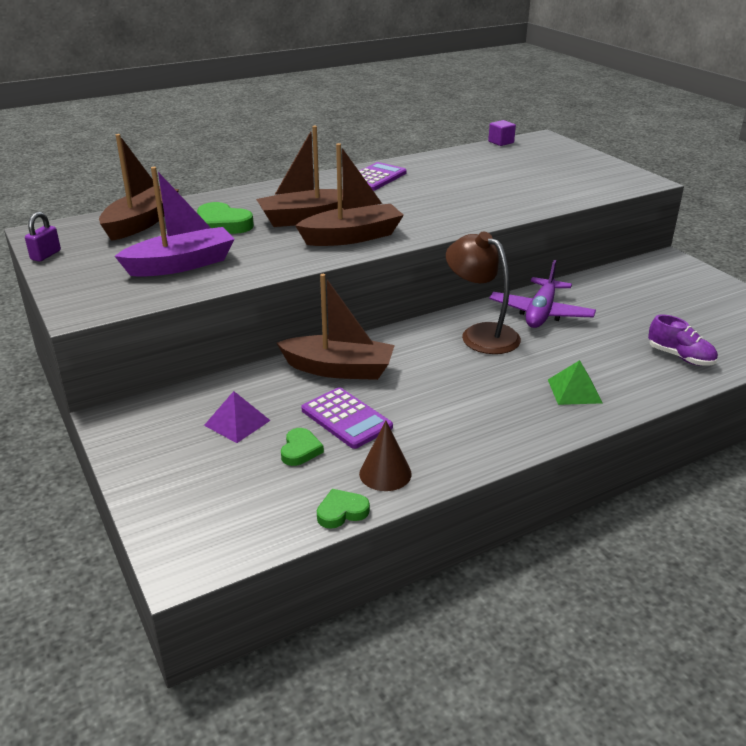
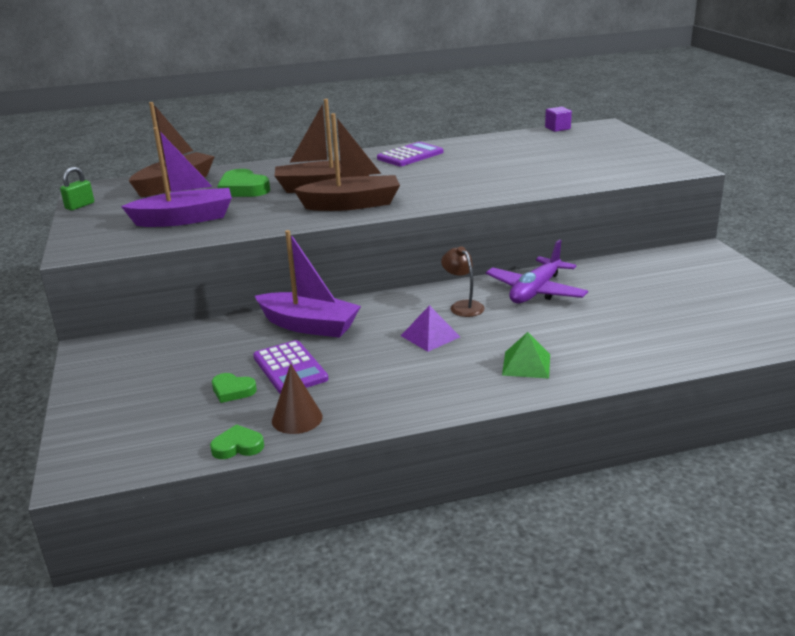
camera: 15 degrees right, 5 degrees down
purple padlock [25,212,61,261] -> green padlock [60,167,94,210]
purple pyramid [204,391,271,443] -> purple pyramid moved to [401,305,460,352]
brown boat [277,274,395,380] -> purple boat [255,230,361,338]
green heart [281,428,324,466] -> green heart turned 90 degrees clockwise [212,373,257,403]
brown lamp [446,232,521,354] -> brown lamp [441,246,485,317], size x0.58
purple shoe [648,314,718,366] -> none

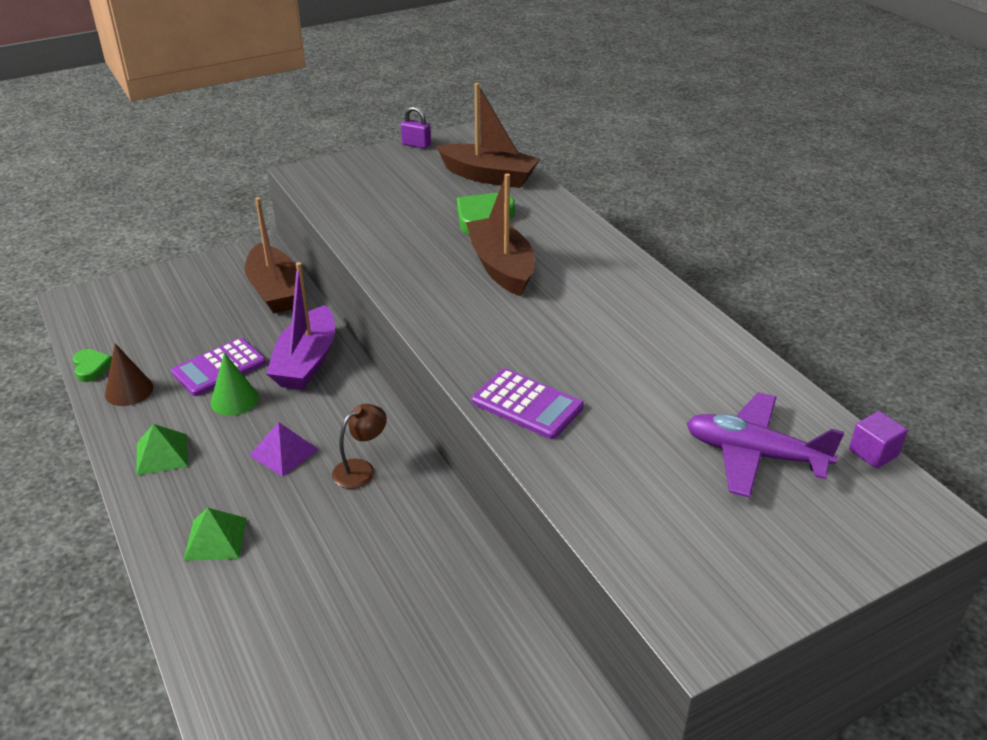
camera: 75 degrees right, 10 degrees up
green padlock [60,167,94,210] -> purple padlock [401,106,431,149]
purple boat [121,127,232,227] -> none
green heart [212,373,257,403] -> none
brown boat [294,113,400,211] -> brown boat moved to [245,197,297,313]
purple calculator [377,142,443,166] -> purple calculator moved to [472,368,584,439]
purple plane [486,240,588,303] -> purple plane moved to [687,392,844,498]
none -> green pyramid [136,424,188,476]
none -> green cone [210,352,259,416]

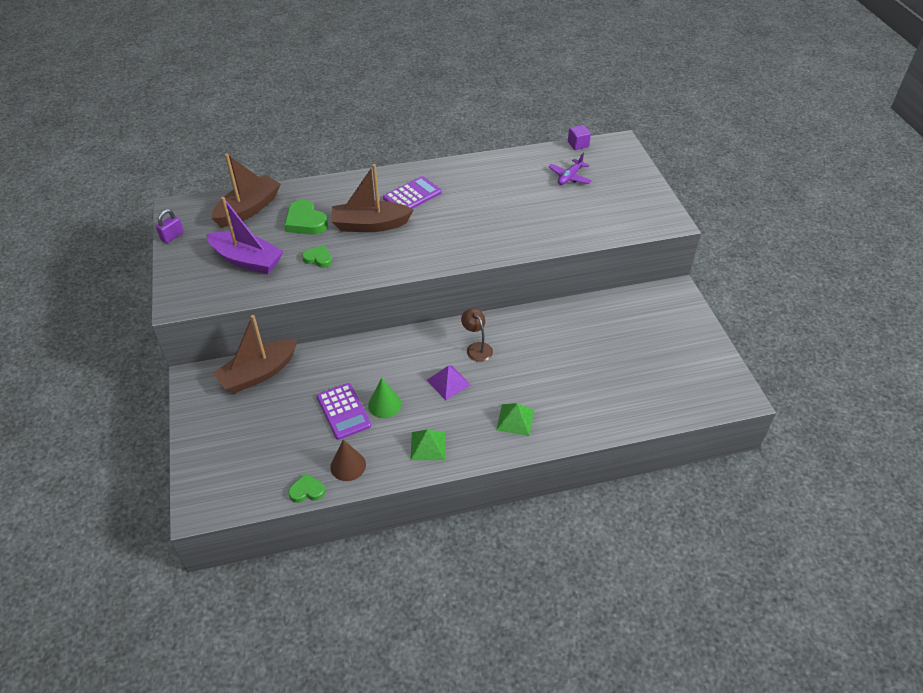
camera: 75 degrees left, 10 degrees up
brown boat [245,197,297,313] -> brown boat turned 150 degrees clockwise [213,315,297,393]
purple boat [266,262,335,390] -> purple boat moved to [206,197,284,274]
purple calculator [472,368,584,439] -> purple calculator moved to [383,176,442,209]
purple plane [687,392,844,498] -> purple plane [548,153,592,185], size x0.63
none -> green heart [302,246,332,268]

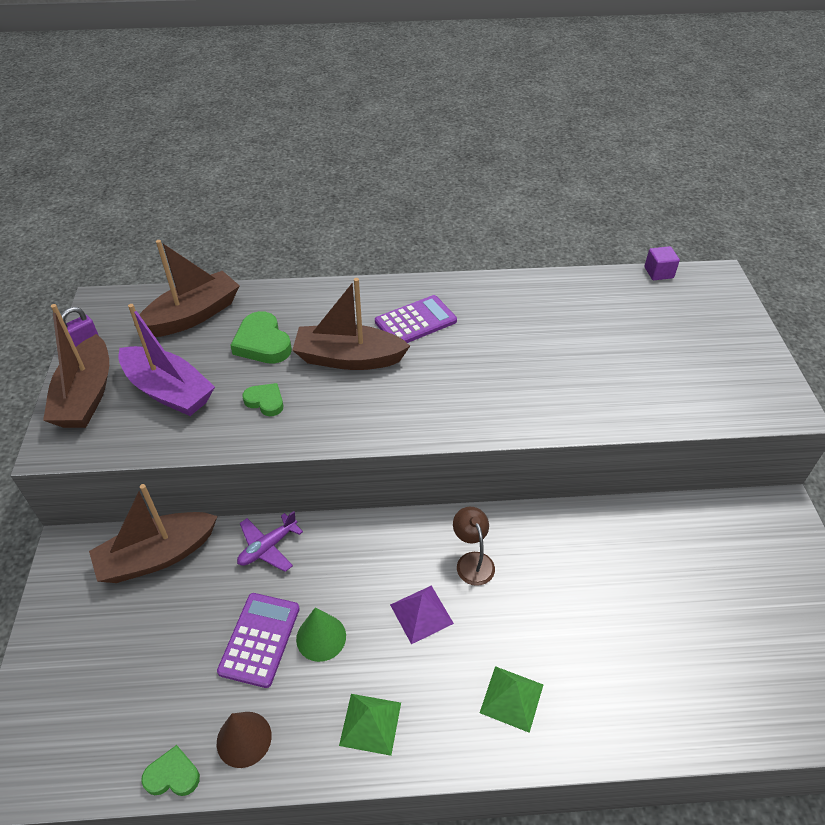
camera: 10 degrees right, 0 degrees up
purple calculator [317,383,371,440] -> purple calculator turned 150 degrees counterclockwise [217,593,300,688]
purple plane [548,153,592,185] -> purple plane moved to [237,511,303,572]
none -> brown boat [43,304,109,428]

